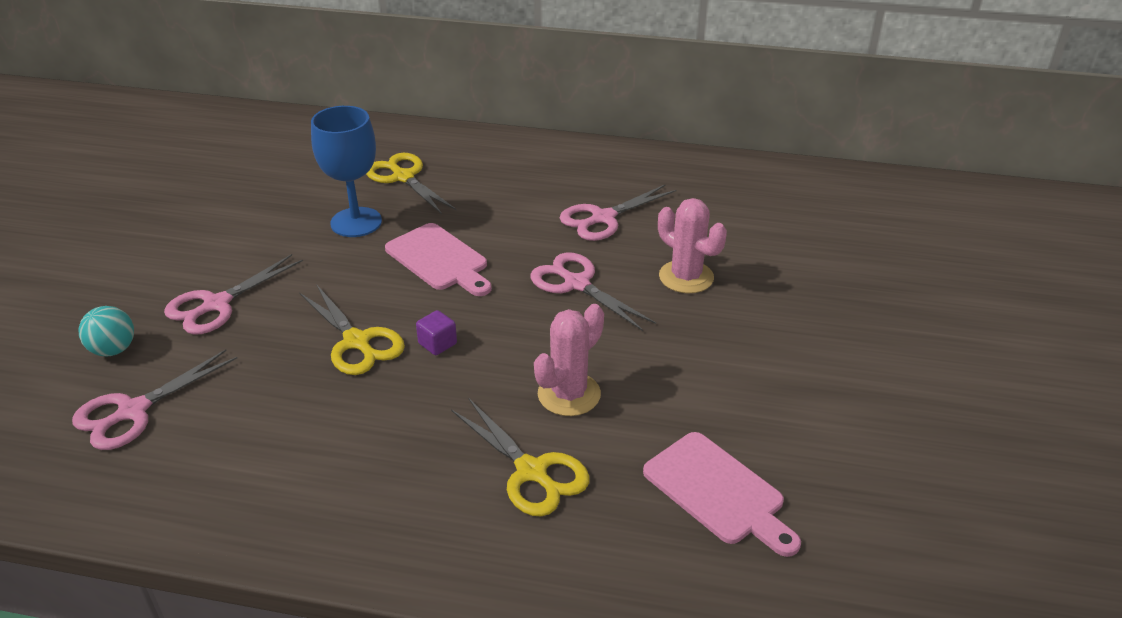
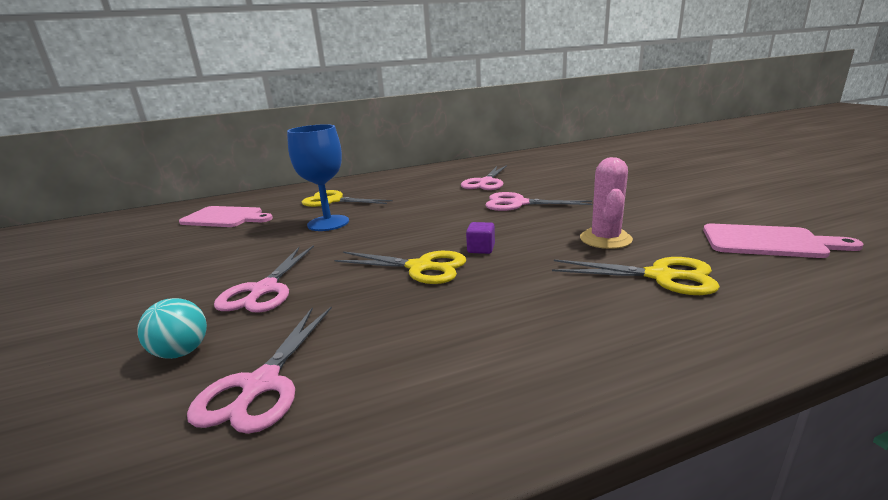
camera: 30 degrees left, 15 degrees down
pink cutting board [385,223,492,296] -> pink cutting board moved to [179,206,273,227]
pink cactus [658,198,727,293] -> none

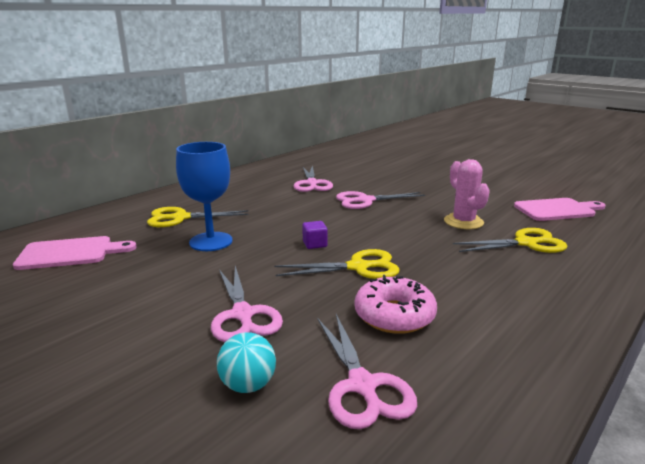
camera: 30 degrees left, 0 degrees up
purple cube [466,222,495,254] -> purple cube moved to [302,221,328,249]
none -> pink donut [355,275,437,334]

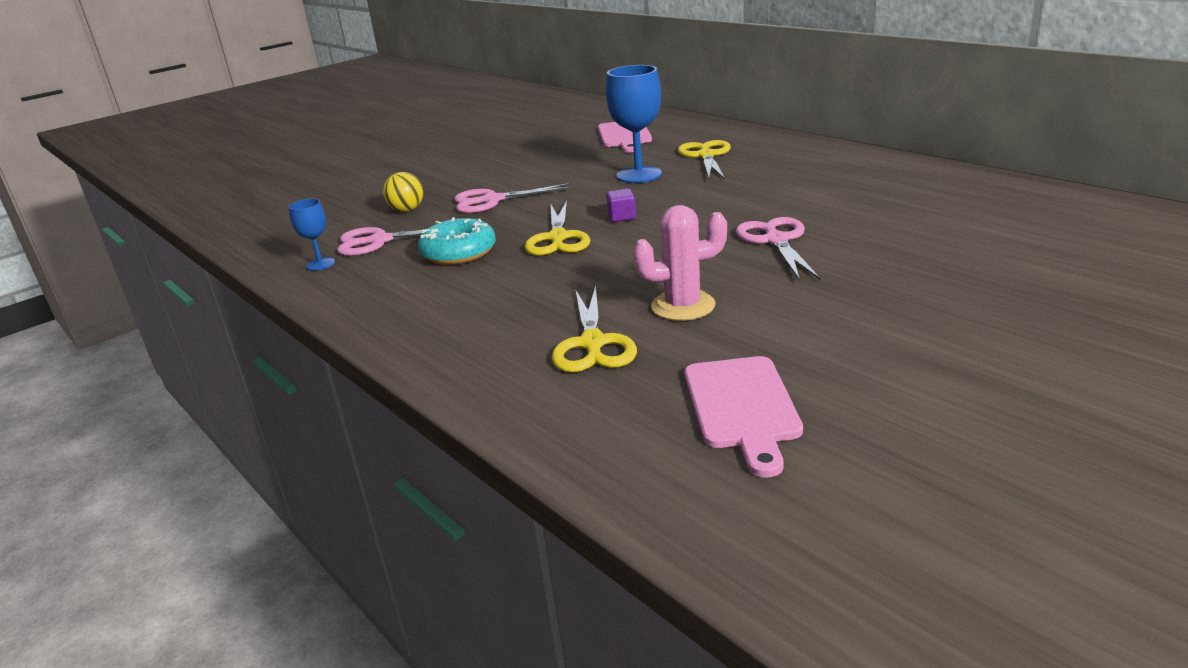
camera: 100 degrees right, 5 degrees up
turquoise ball [217,332,276,393] -> yellow ball [383,172,423,212]
pink scissors [293,165,333,192] -> none
pink donut [355,275,437,334] -> turquoise donut [418,217,496,265]
none -> blue goblet [289,199,335,271]

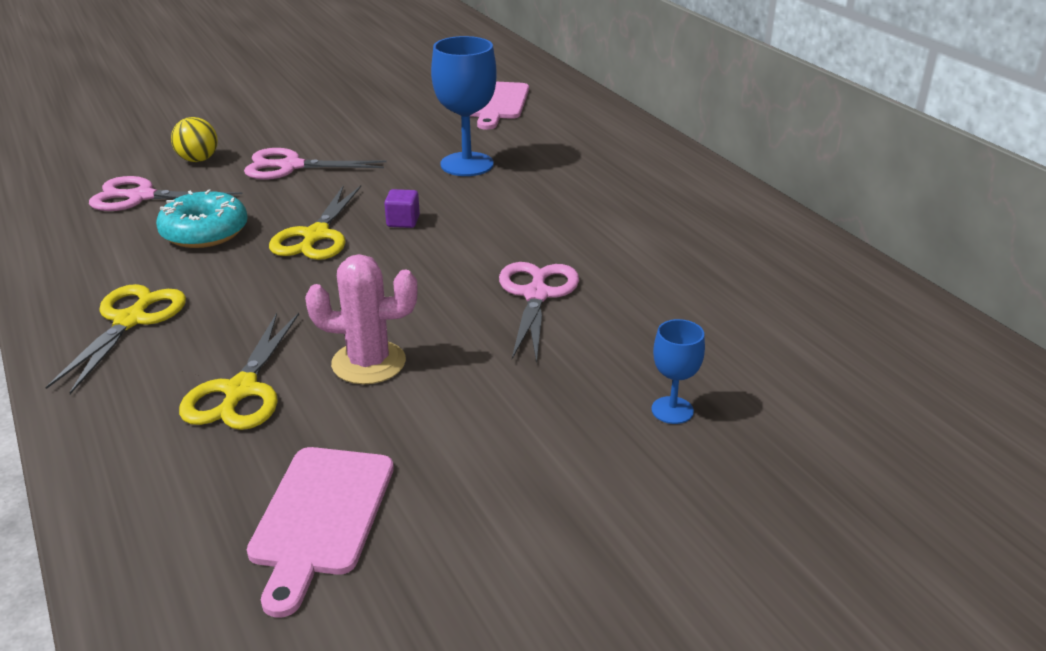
camera: 10 degrees right, 5 degrees up
blue goblet [289,199,335,271] -> blue goblet moved to [651,319,705,424]
yellow scissors [678,140,731,179] -> yellow scissors moved to [45,284,186,394]

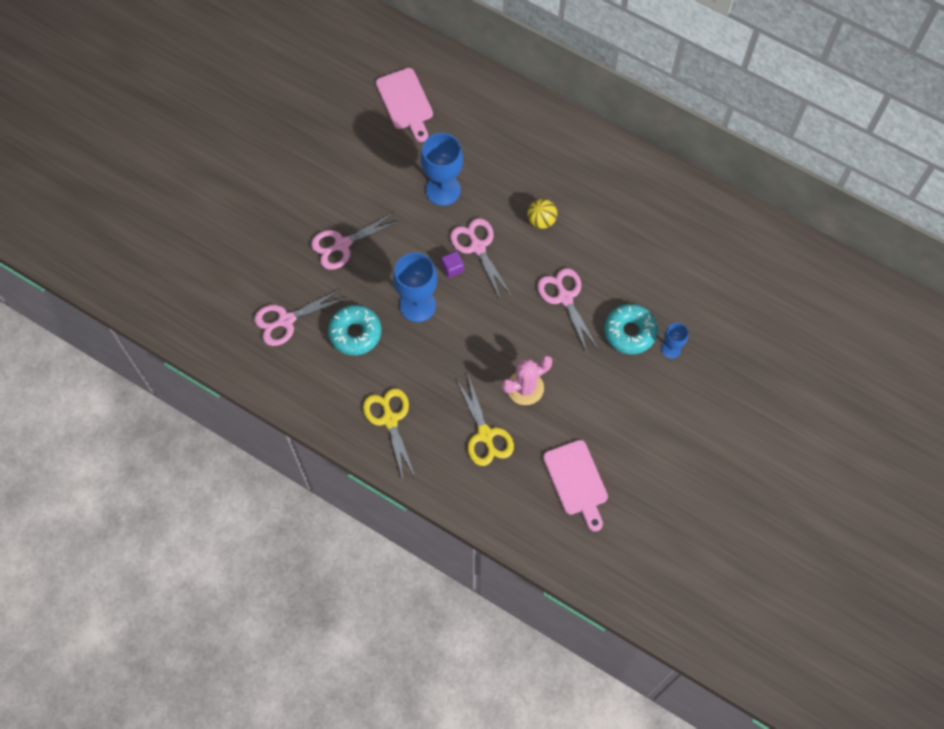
camera: 30 degrees left, 35 degrees up
yellow ball [171,117,218,162] -> yellow ball moved to [528,199,557,229]
yellow scissors [269,186,361,260] -> blue goblet [393,252,437,322]
none -> pink scissors [450,218,512,300]
none -> turquoise donut [604,304,658,354]

